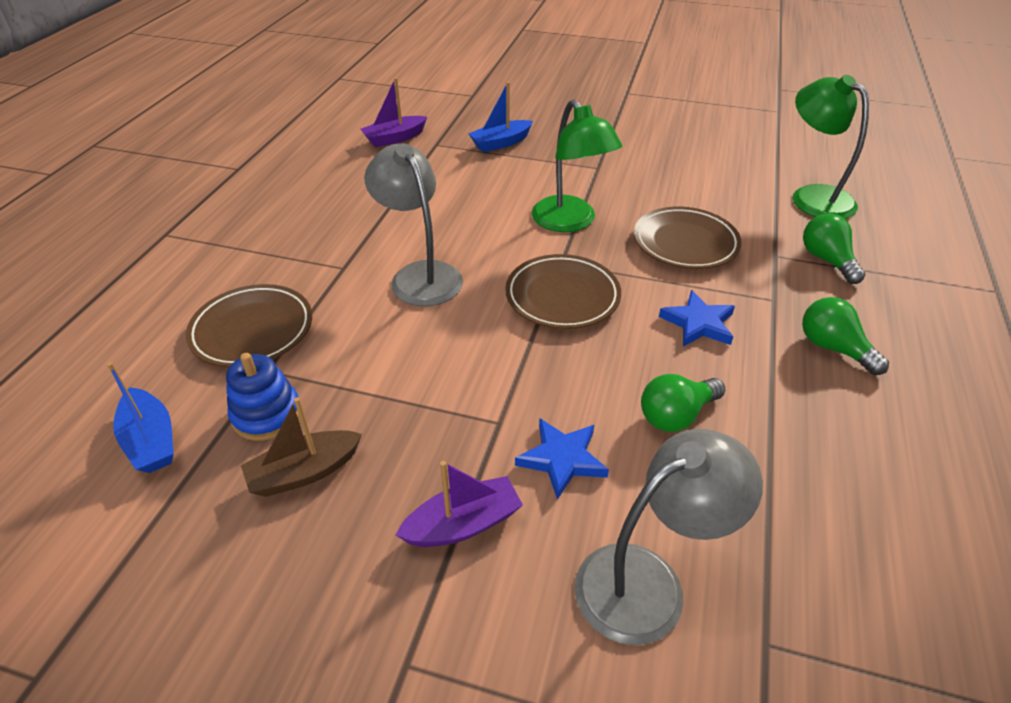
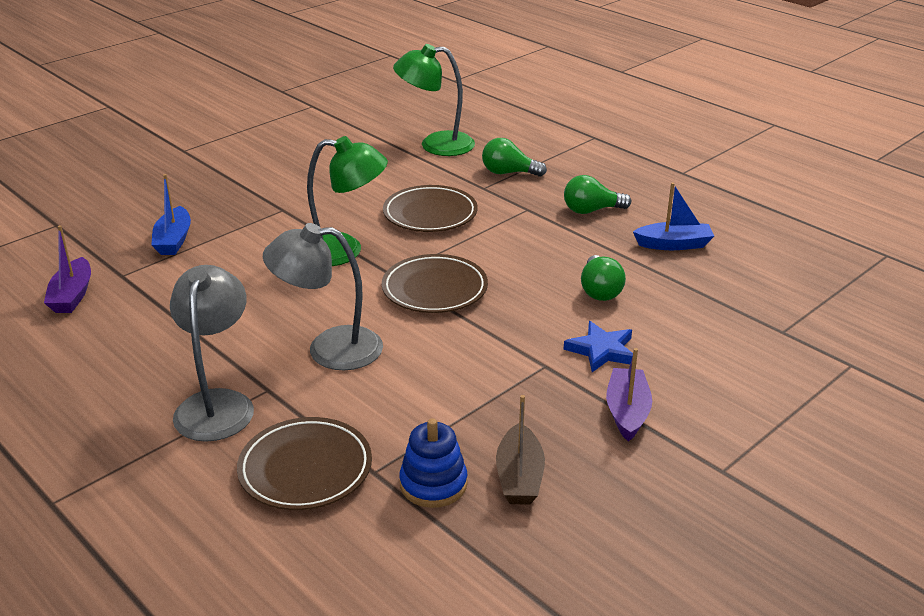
camera: 60 degrees left, 10 degrees down
blue boat [107,362,174,473] -> blue boat moved to [633,182,714,250]
grey lamp [575,429,763,645] -> grey lamp moved to [170,265,254,442]
blue star [659,290,735,346] -> none

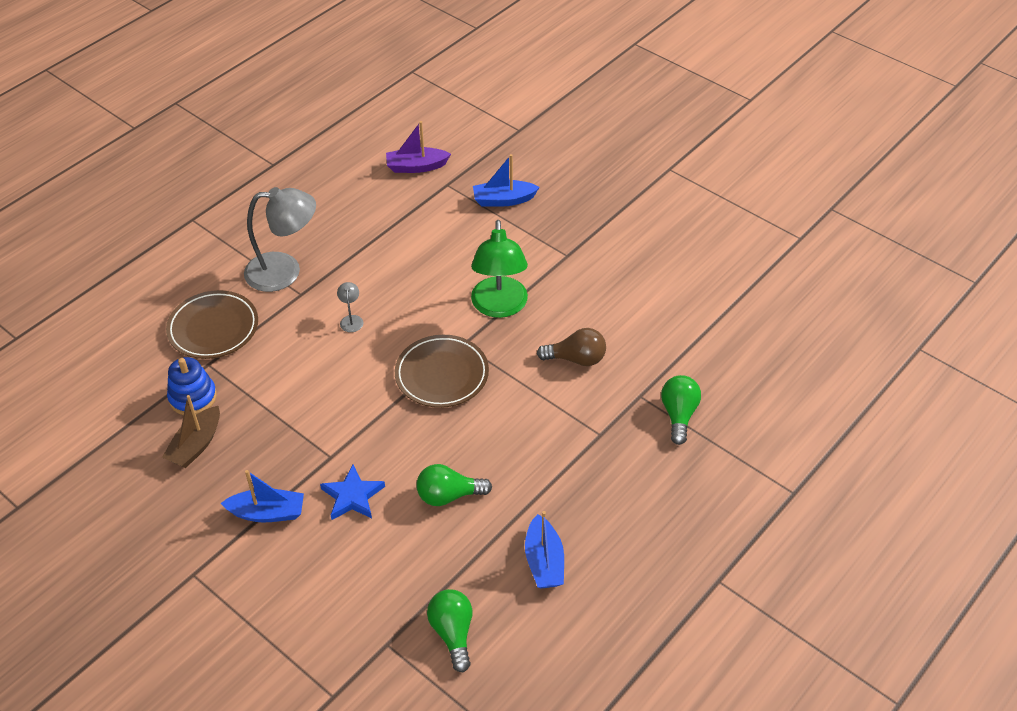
camera: 85 degrees right, 15 degrees up
grey lamp [263,223,383,370] -> grey lamp [337,282,364,332], size x0.41
brown plate [383,185,478,232] -> brown light bulb [537,328,606,366]
green lamp [393,44,475,156] -> none
brown boat [496,395,545,505] -> brown boat turned 60 degrees counterclockwise [162,395,220,468]
green light bulb [564,175,631,214] -> green light bulb moved to [427,589,472,672]
purple boat [606,348,652,442] -> blue boat [220,470,304,522]

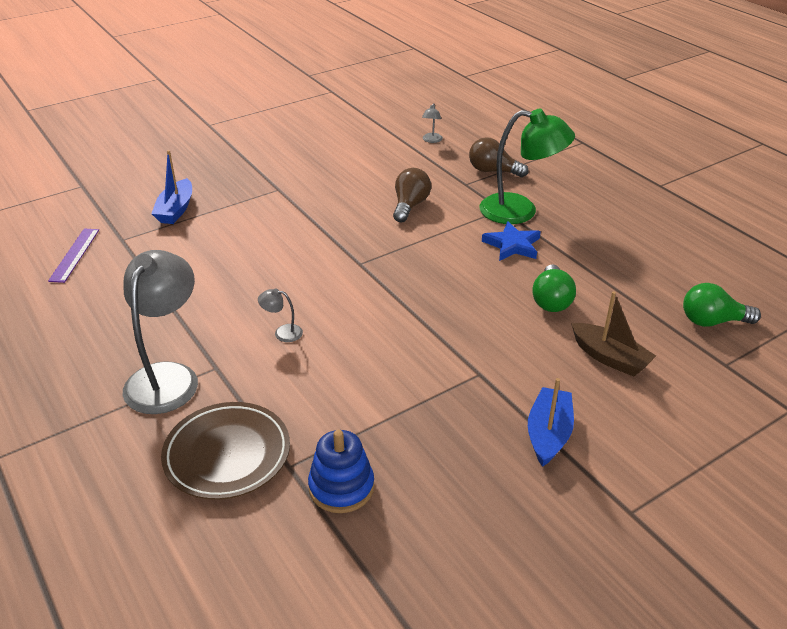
camera: 75 degrees left, 10 degrees down
brown boat [162,395,220,468] -> brown boat moved to [571,291,656,377]
blue star [320,464,385,520] -> blue star moved to [482,221,541,261]
purple boat [386,121,451,173] -> purple ruler [48,229,99,283]
brown plate [395,335,489,408] -> none
green lamp [471,220,528,318] -> green lamp moved to [479,109,575,224]
blue boat [525,511,564,589] -> none
green light bulb [661,375,701,445] -> brown light bulb [469,137,528,177]
none -> grey lamp [422,103,443,143]

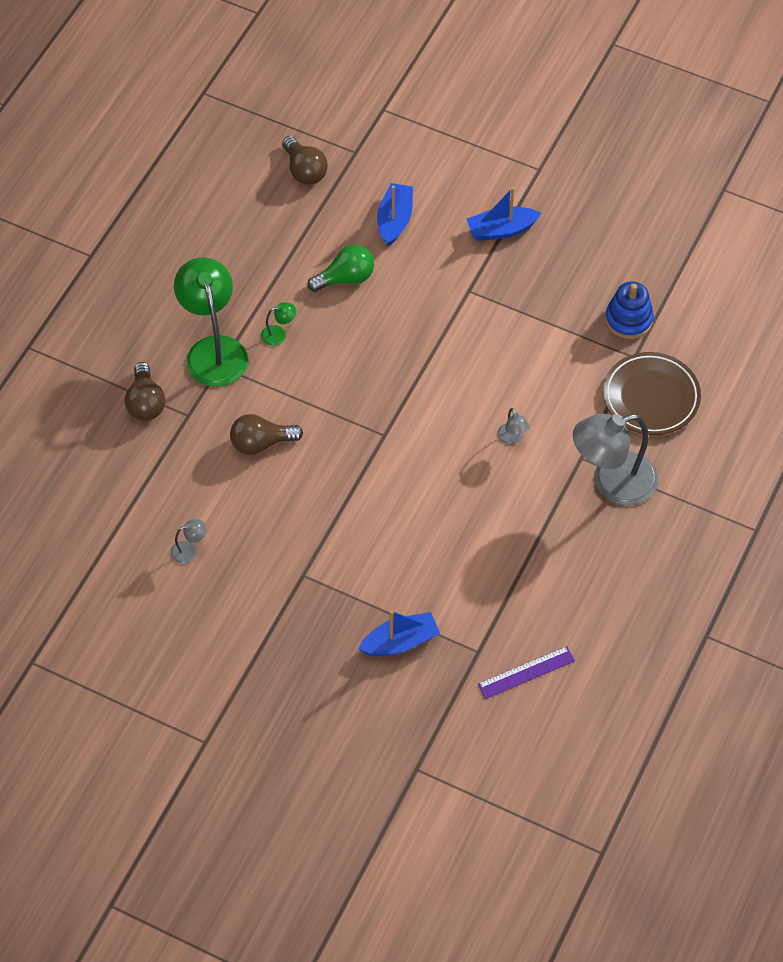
camera: 120 degrees left, 20 degrees up
grey lamp [422,103,443,143] -> grey lamp moved to [171,519,206,564]
blue star [482,221,541,261] -> green lamp [261,302,296,346]
brown boat [571,291,656,377] -> blue boat [377,183,413,246]
green light bulb [683,283,761,327] -> brown light bulb [282,136,328,185]

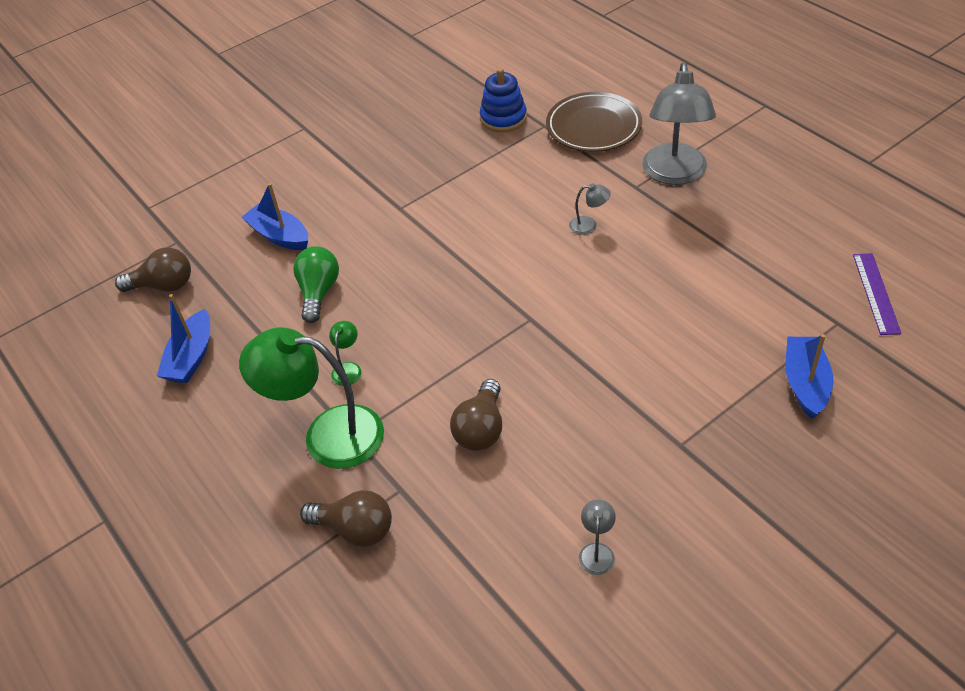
camera: 60 degrees left, 10 degrees down
blue boat [467,187,541,241] -> blue boat moved to [157,294,210,383]

